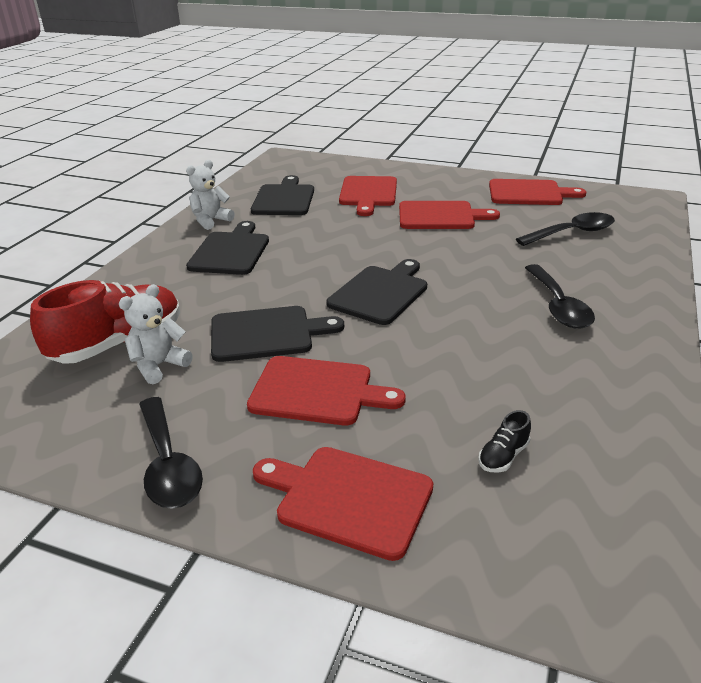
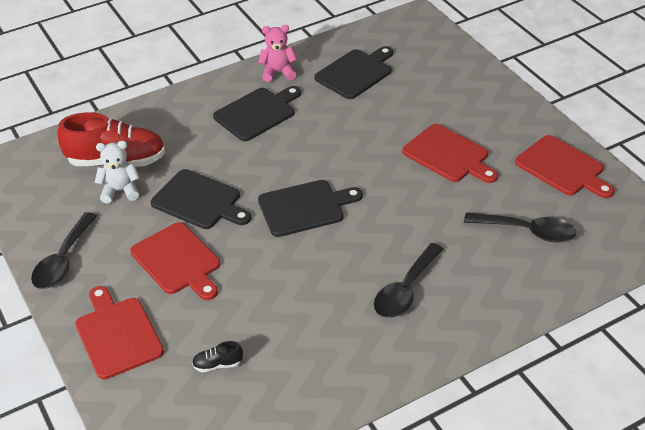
camera: 40 degrees right, 10 degrees up
white teddy bear [186,160,235,230] -> pink teddy bear [258,25,298,82]
red cutting board [339,176,397,216] -> none

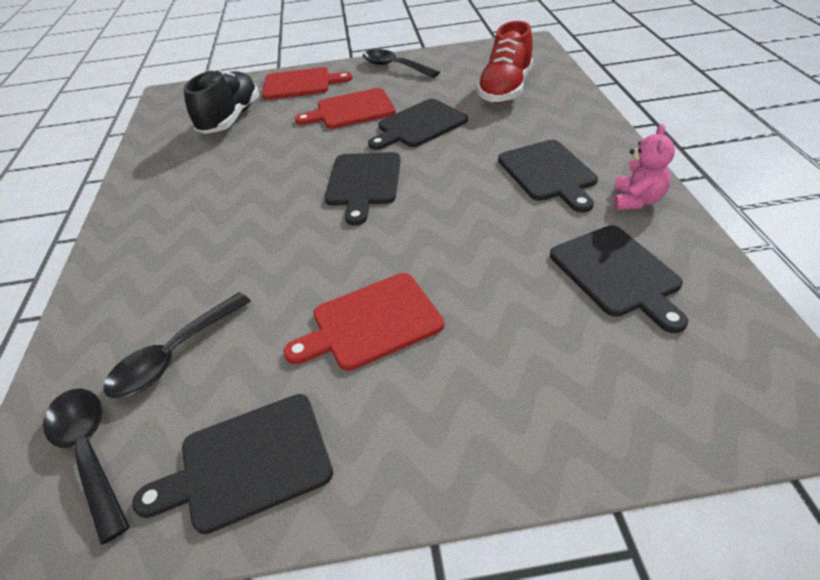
camera: 115 degrees right, 0 degrees up
white teddy bear [95,141,140,203] -> none
black shoe [192,341,243,373] -> black shoe [184,70,259,134], size x2.43
black spoon [374,243,444,318] -> black spoon moved to [43,389,130,545]
red cutting board [515,135,614,198] -> black cutting board [132,394,333,534]

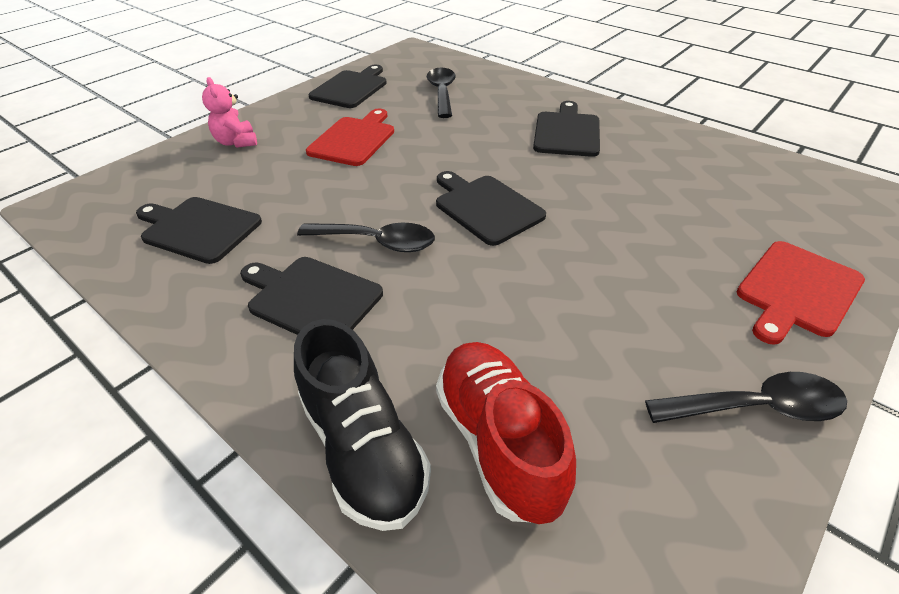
camera: 135 degrees right, 0 degrees up
black spoon [43,389,130,545] -> black spoon moved to [297,223,435,252]
black shoe [184,70,259,134] -> black shoe moved to [294,319,431,531]
red cutting board [295,88,396,129] -> none
black cutting board [368,99,468,150] -> black cutting board moved to [533,101,600,157]
pink teddy bear [613,124,675,210] -> pink teddy bear moved to [202,77,257,148]

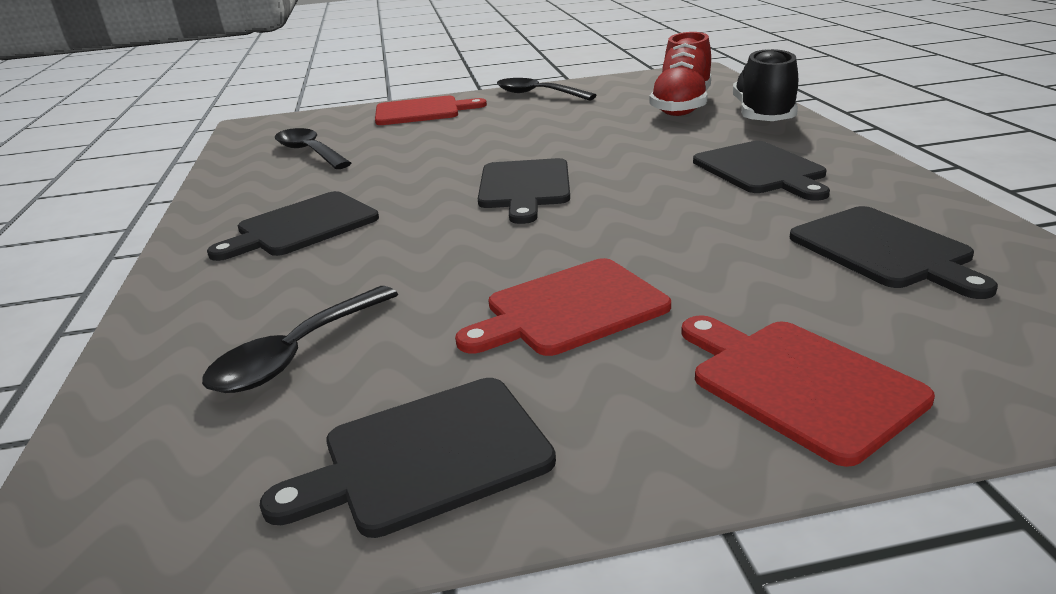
camera: 140 degrees left, 15 degrees down
pink teddy bear [202,77,257,148] -> red cutting board [681,315,935,467]
black spoon [297,223,435,252] -> black spoon moved to [275,128,351,169]

